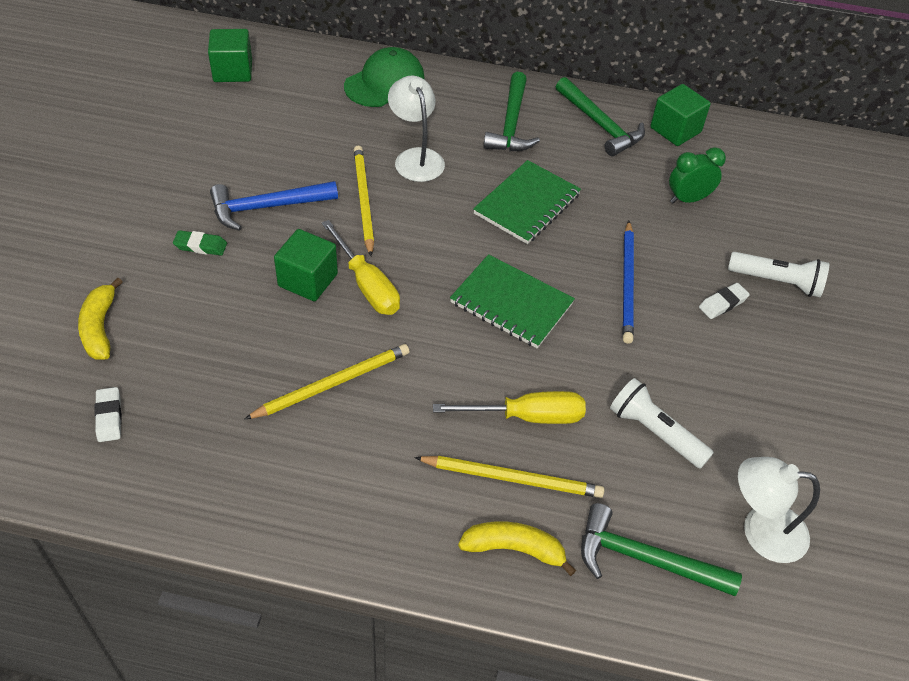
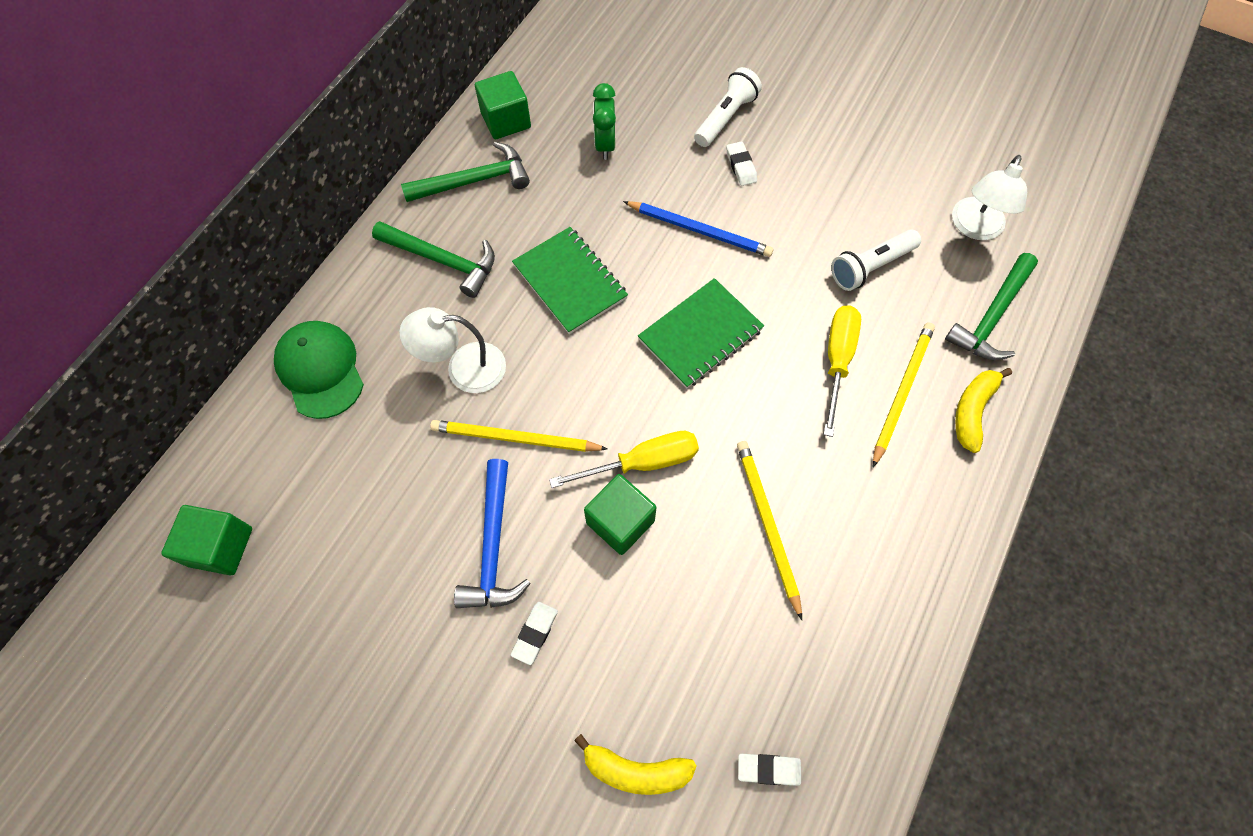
camera: 70 degrees left, 15 degrees up
green eraser [173,230,227,256] -> white eraser [511,602,558,665]

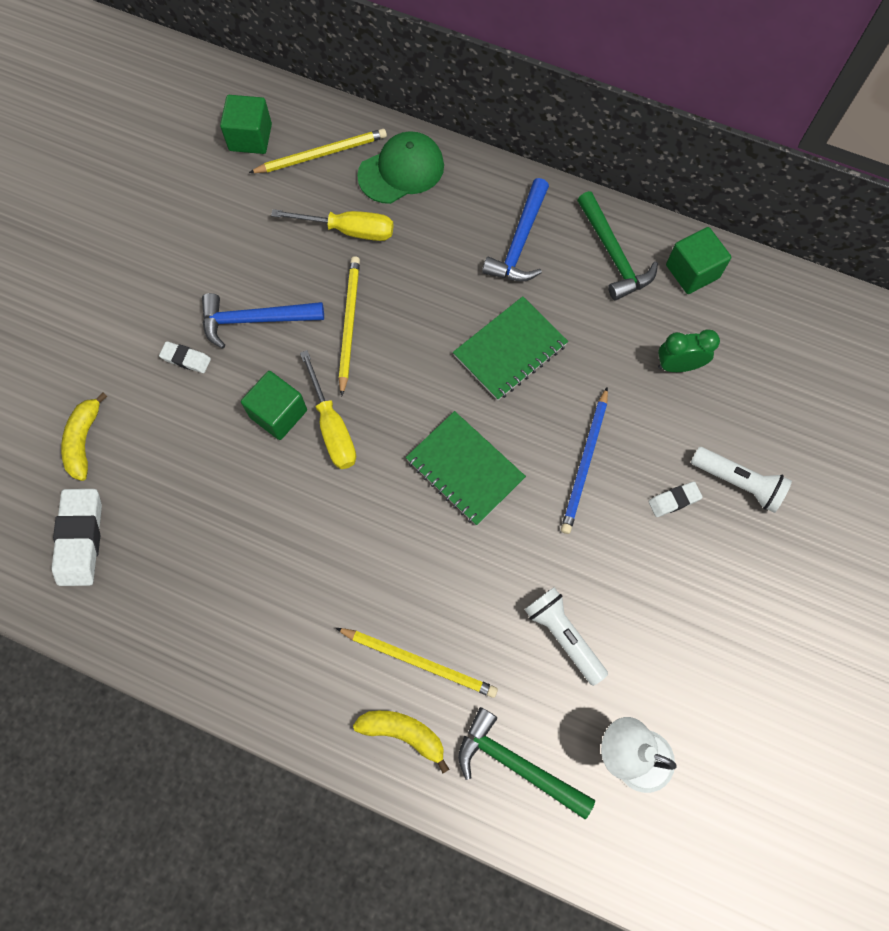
camera: 85 degrees right, 5 degrees up
green hammer [372,221,495,298] -> blue hammer [482,178,549,281]
white lamp [399,307,506,393] -> none
yellow pencil [737,441,802,620] -> yellow pencil moved to [249,129,387,173]
white eraser [738,754,801,786] -> white eraser [52,489,102,586], size x1.88
yellow screwdriver [823,305,861,437] -> yellow screwdriver moved to [271,209,394,241]

